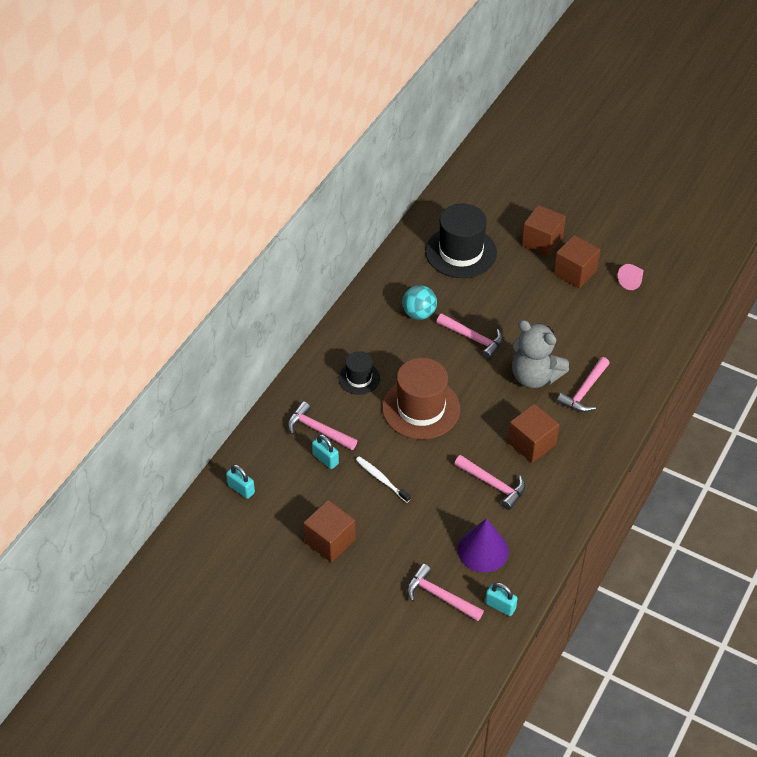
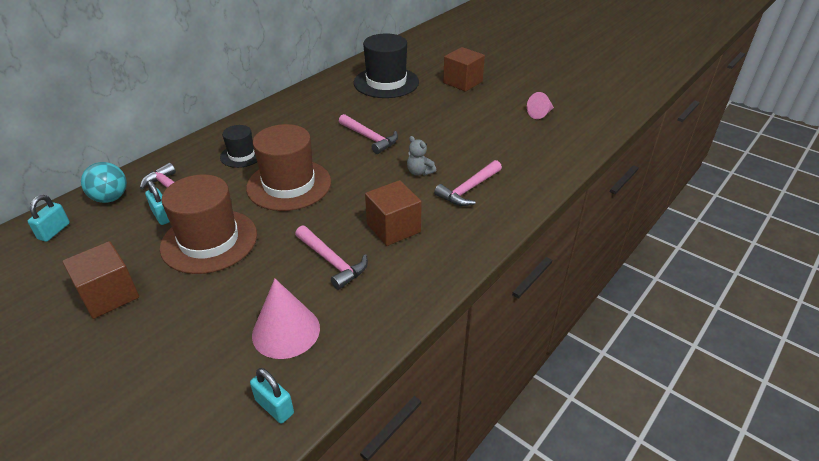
camera: 10 degrees right, 10 degrees down
turquoise padlock [226,464,255,499] -> turquoise padlock turned 60 degrees clockwise [28,195,70,242]
white toothbrush [356,456,411,503] -> brown hat [160,175,257,274]
turquoise ball [402,285,437,320] -> turquoise ball moved to [81,162,127,203]
pink hammer [407,564,484,621] -> none
purple cone [458,518,509,572] -> pink cone [252,279,320,359]
grey teddy bear [512,320,569,388] -> grey teddy bear [407,136,436,176], size x0.47
brown cube [554,235,600,288] -> none

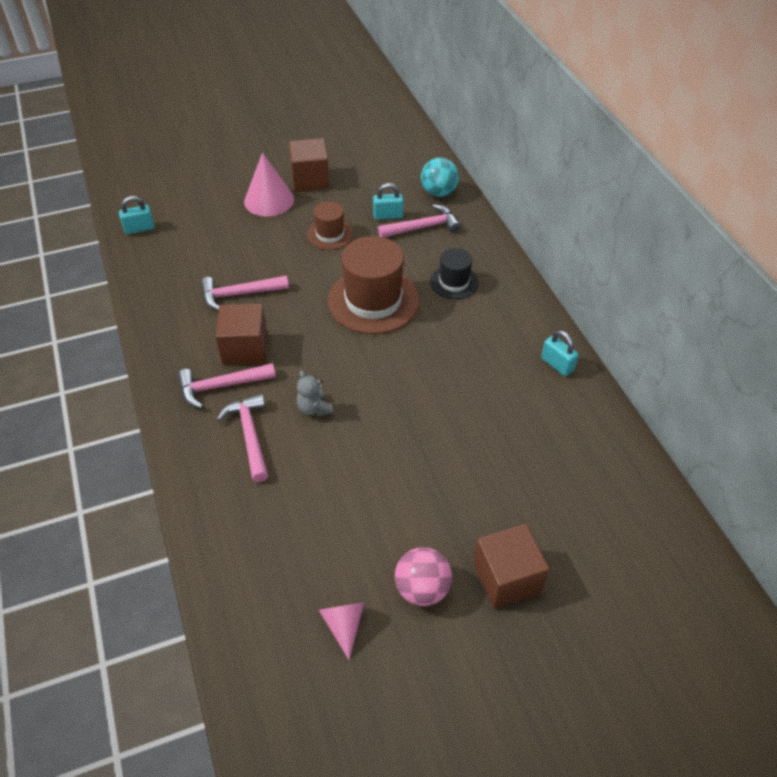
camera: 120 degrees right, 10 degrees up
turquoise padlock [28,195,70,242] -> turquoise padlock moved to [541,330,579,376]
brown hat [160,175,257,274] -> brown hat [307,201,353,250], size x0.54
pink cone [252,279,320,359] -> pink cone moved to [244,153,294,217]
pink hammer [339,114,398,154] -> pink hammer moved to [178,363,276,408]
black hat [354,33,419,98] -> none
grey teddy bear [407,136,436,176] -> grey teddy bear turned 105 degrees counterclockwise [297,370,333,416]
none -> pink ball [395,547,452,606]

